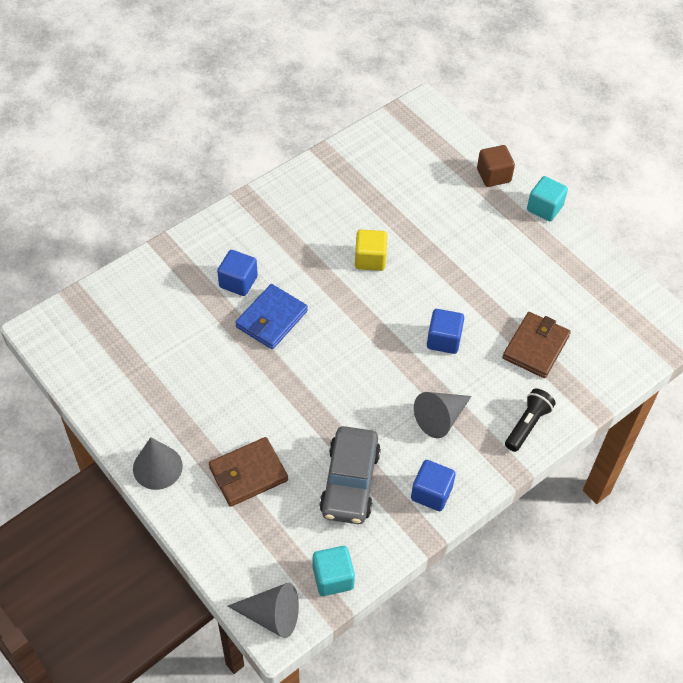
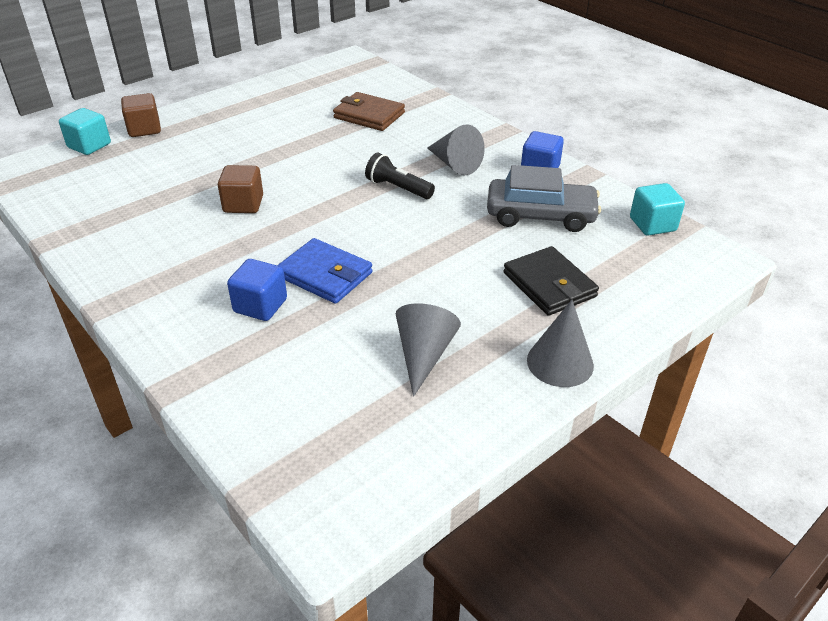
camera: 90 degrees left, 15 degrees down
brown wallet [209,437,288,507] -> black wallet [503,246,599,316]
grey cone [227,583,299,638] -> grey cone moved to [396,303,461,397]
yellow cube [355,230,387,271] -> brown cube [218,165,263,213]
blue cube [427,309,464,354] -> none
black flashlight [505,388,556,452] -> black flashlight moved to [365,152,435,199]
turquoise cube [527,176,568,221] -> turquoise cube moved to [59,108,111,155]

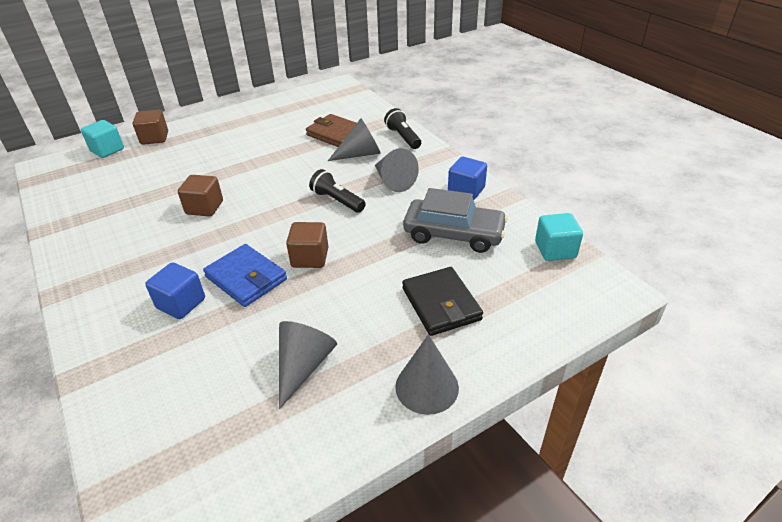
camera: 10 degrees right, 0 degrees up
none -> brown cube [286,222,328,268]
none -> grey cone [328,118,381,161]
none -> black flashlight [384,108,421,149]

